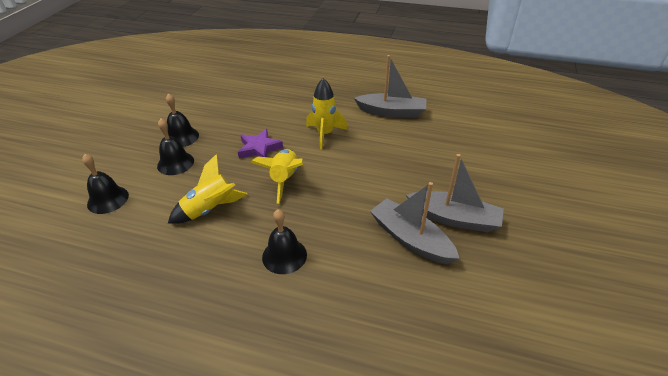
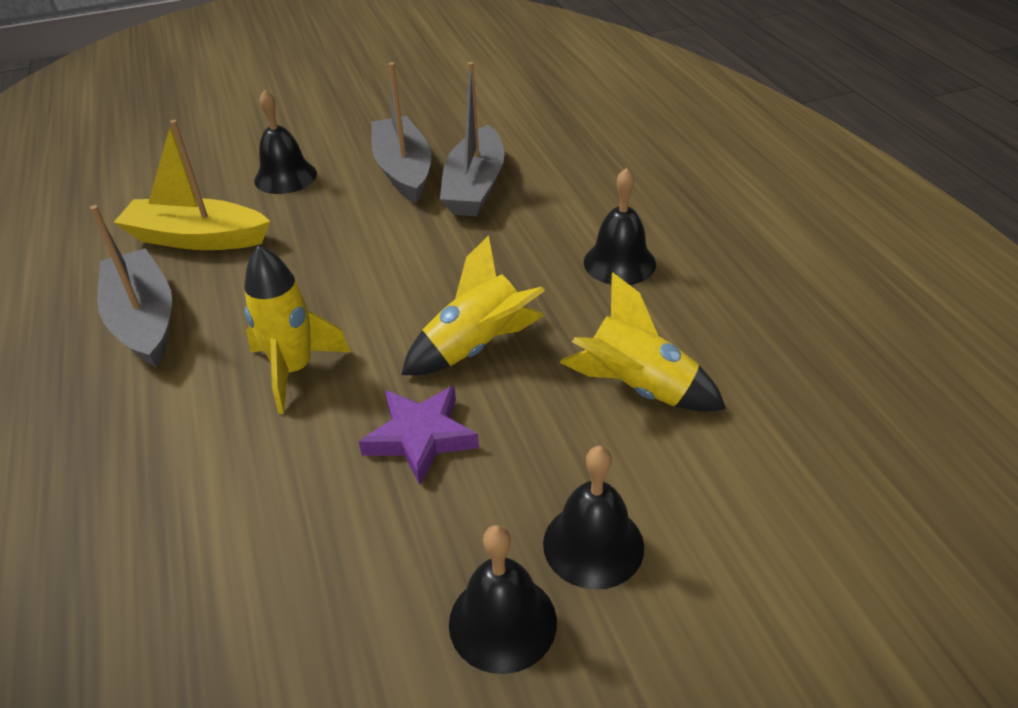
camera: 125 degrees left, 0 degrees up
black bell [82,154,129,214] -> black bell moved to [254,89,317,194]
none -> yellow boat [114,120,270,250]

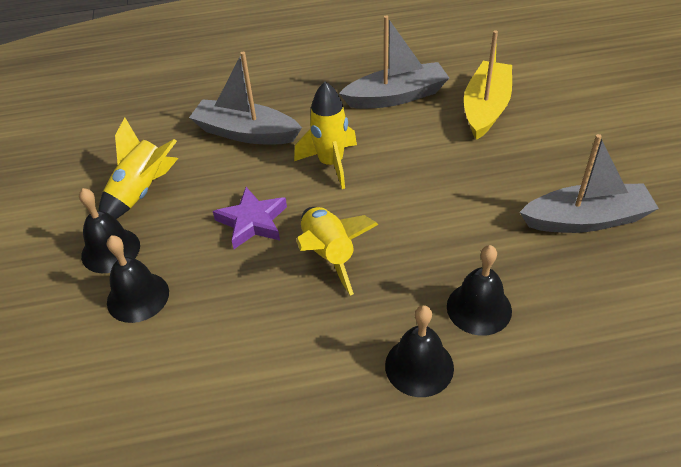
camera: 100 degrees right, 5 degrees up
black bell [254,89,317,194] -> black bell moved to [447,245,512,336]
grey boat [440,62,504,216] -> grey boat moved to [189,52,302,144]
yellow rocket [559,272,726,412] -> yellow rocket moved to [98,117,178,219]

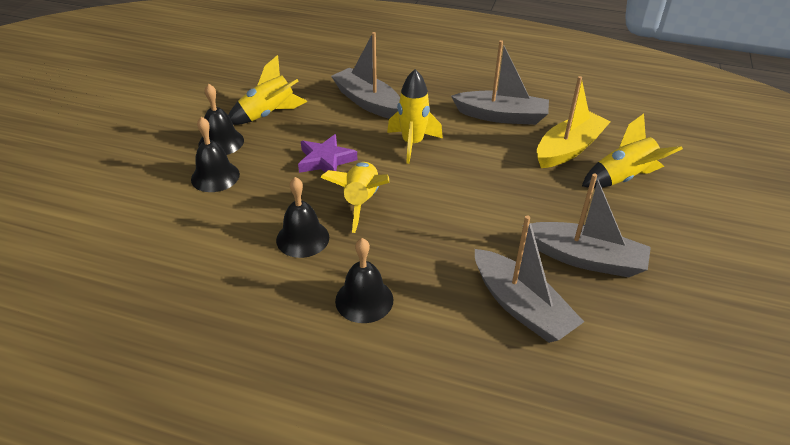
camera: 25 degrees right, 5 degrees down
black bell [447,245,512,336] -> black bell moved to [276,177,329,258]
none -> grey boat [475,215,584,343]
none -> yellow rocket [582,114,683,188]

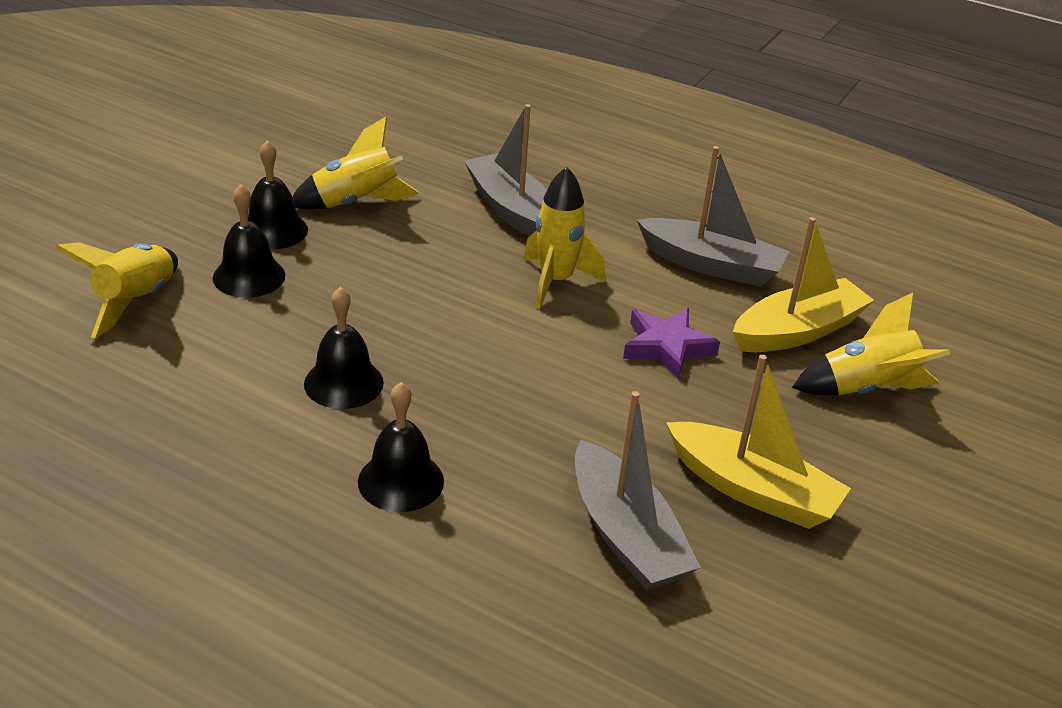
camera: 10 degrees right, 5 degrees down
purple star [298,134,357,173] -> purple star moved to [623,308,720,379]
yellow rocket [320,162,389,233] -> yellow rocket moved to [55,242,178,338]
grey boat [531,174,651,277] -> yellow boat [666,355,851,529]

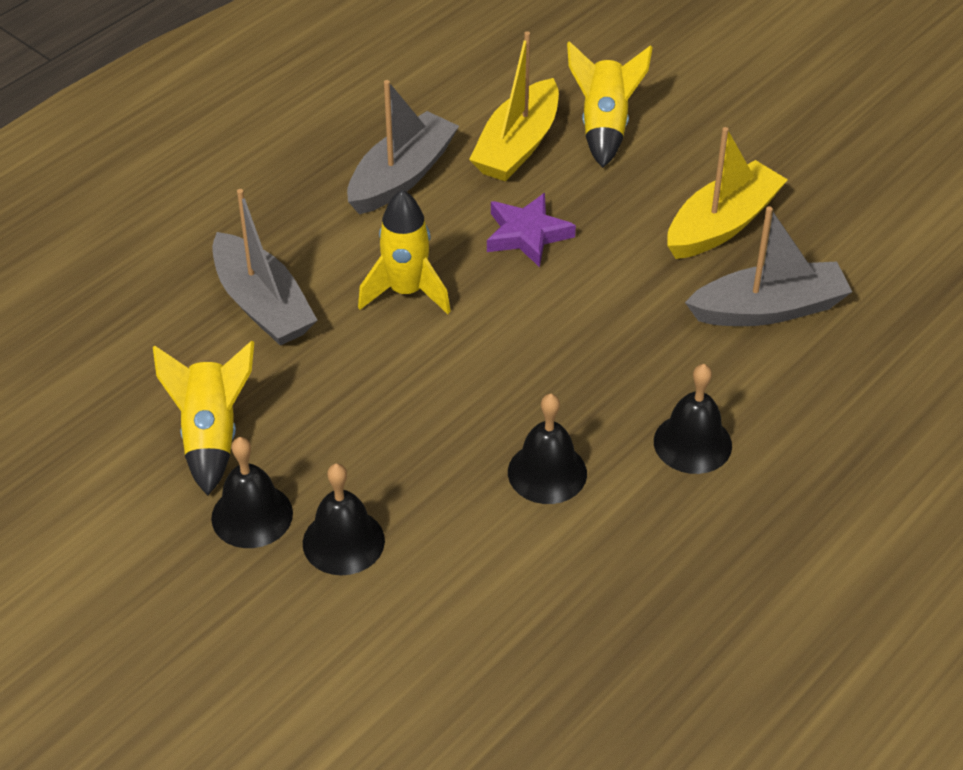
camera: 75 degrees left, 10 degrees up
yellow rocket [55,242,178,338] -> none
grey boat [464,104,547,236] -> grey boat turned 105 degrees counterclockwise [212,189,317,346]
yellow boat [733,217,874,352] -> yellow boat turned 135 degrees counterclockwise [469,31,559,181]

